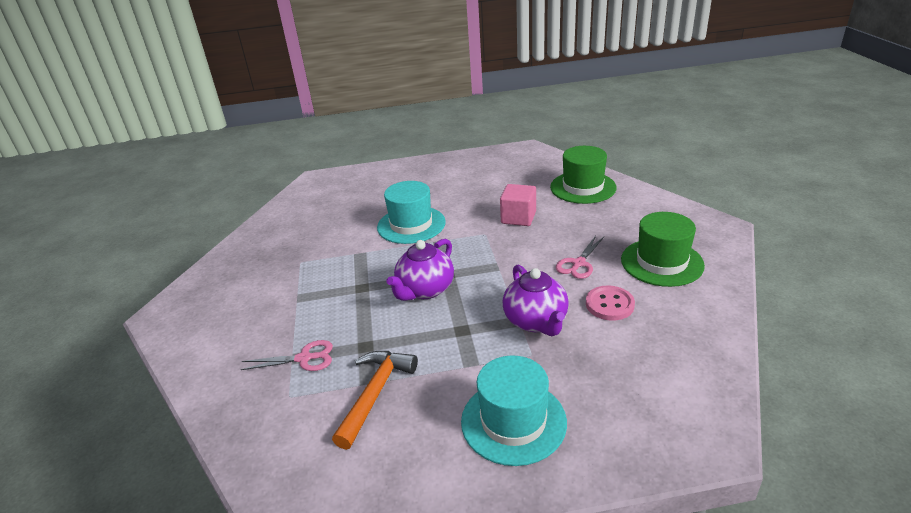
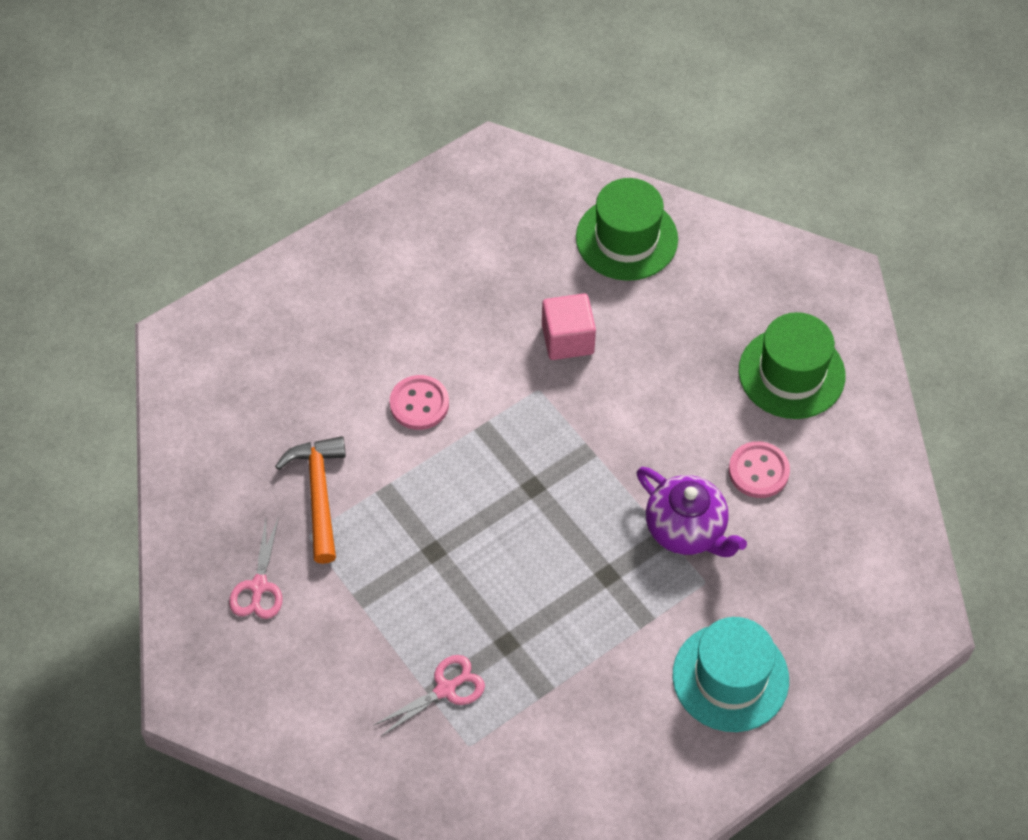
camera: 30 degrees left, 25 degrees up
orange hammer [332,351,418,450] -> orange hammer moved to [275,436,346,564]
turquoise hat [377,181,446,244] -> pink button [390,375,449,430]
purple teapot [387,239,454,301] -> none
pink scissors [556,236,604,279] -> pink scissors moved to [229,517,282,619]

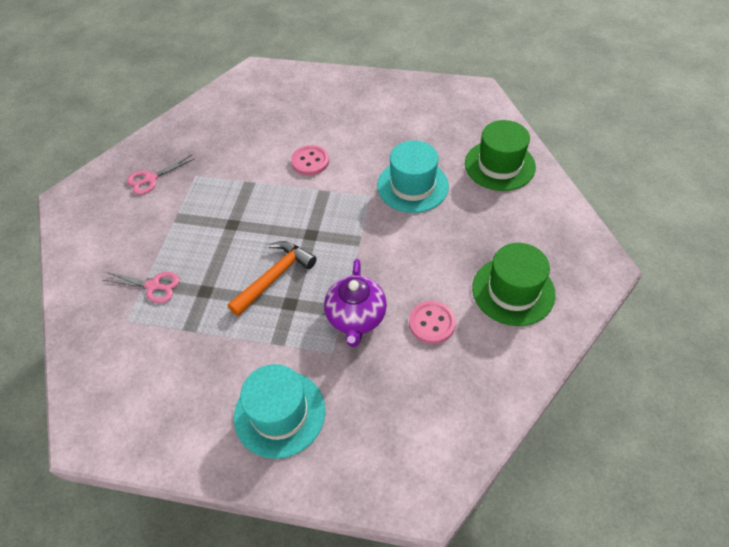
camera: 50 degrees right, 5 degrees down
orange hammer [275,436,346,564] -> orange hammer moved to [228,241,317,316]
pink cube [542,293,596,360] -> turquoise hat [377,140,449,213]

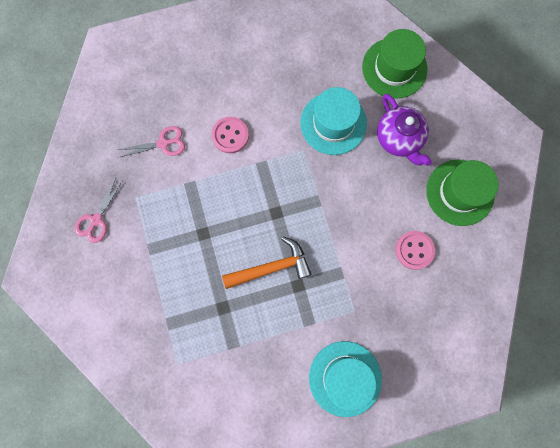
camera: 30 degrees left, 25 degrees up
pink scissors [103,272,180,303] -> pink scissors moved to [118,126,185,157]
orange hammer [228,241,317,316] -> orange hammer turned 60 degrees clockwise [222,236,312,289]
purple teapot [324,259,387,347] -> purple teapot moved to [377,94,432,166]

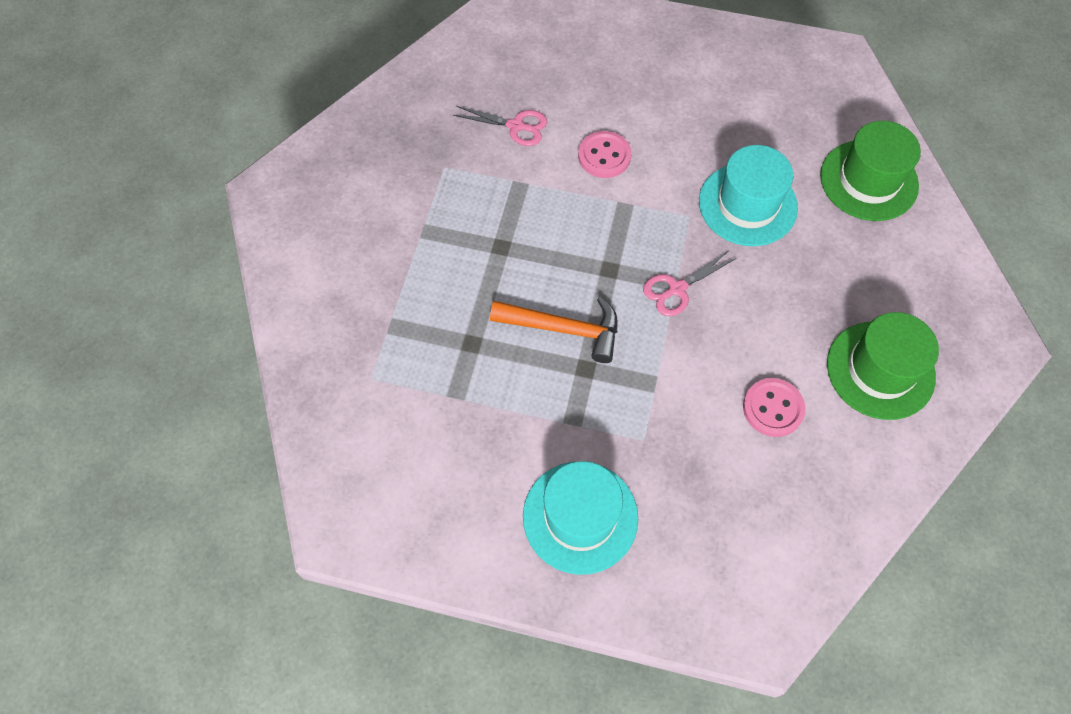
camera: 30 degrees right, 15 degrees down
pink scissors [75,178,123,243] -> pink scissors moved to [643,251,737,316]
purple teapot [377,94,432,166] -> none

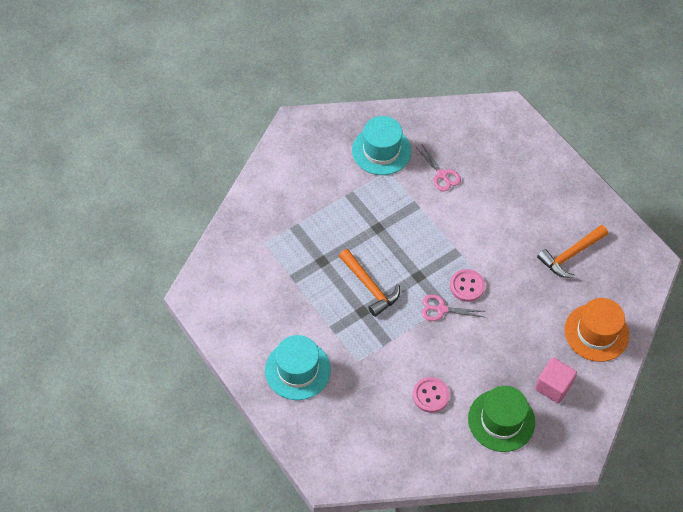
camera: 40 degrees right, 5 degrees down
pink button [578,131,631,178] -> pink button moved to [450,269,485,302]
turquoise hat [699,145,798,246] -> turquoise hat moved to [352,116,411,175]
green hat [820,121,921,221] -> orange hat [565,298,629,362]
none -> pink cube [535,357,577,403]
none -> orange hammer [537,225,608,278]

